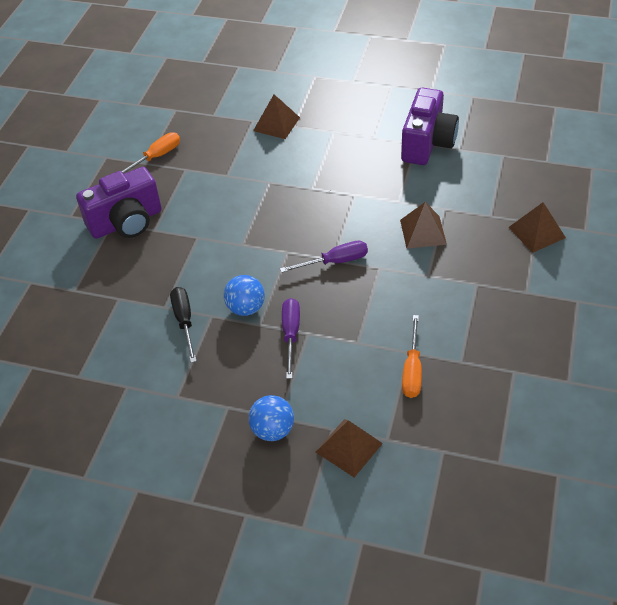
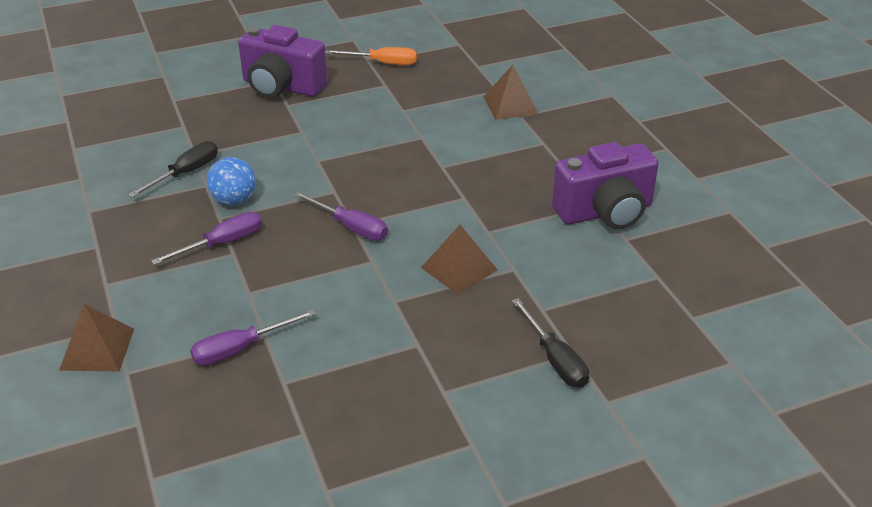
camera: 50 degrees right, 10 degrees down
blue ball [249,395,294,441] -> none
orange screwdriver [402,315,422,398] -> purple screwdriver [190,309,316,366]
brown pyramid [508,202,566,253] -> black screwdriver [512,298,589,388]

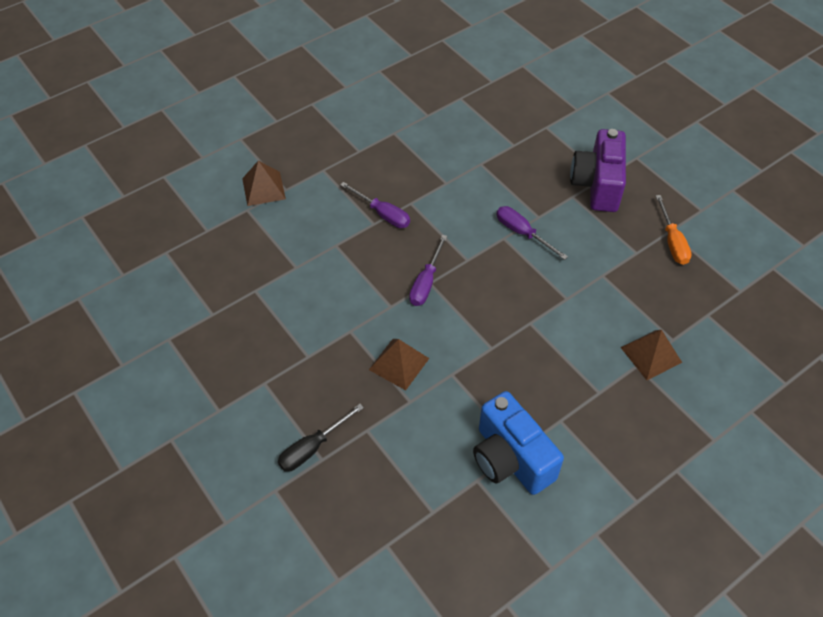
camera: 75 degrees right, 15 degrees up
black screwdriver [128,141,218,198] -> none
purple screwdriver [190,309,316,366] -> purple screwdriver moved to [496,206,568,260]
blue ball [207,157,256,206] -> none
purple camera [552,142,659,229] -> blue camera [473,391,564,495]

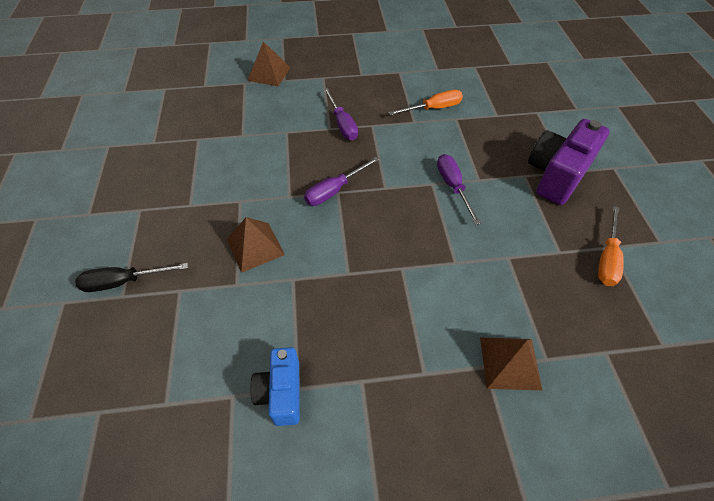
camera: 30 degrees right, 0 degrees up
blue camera [473,391,564,495] -> blue camera [250,347,300,426], size x0.61
none -> orange screwdriver [389,90,463,116]

